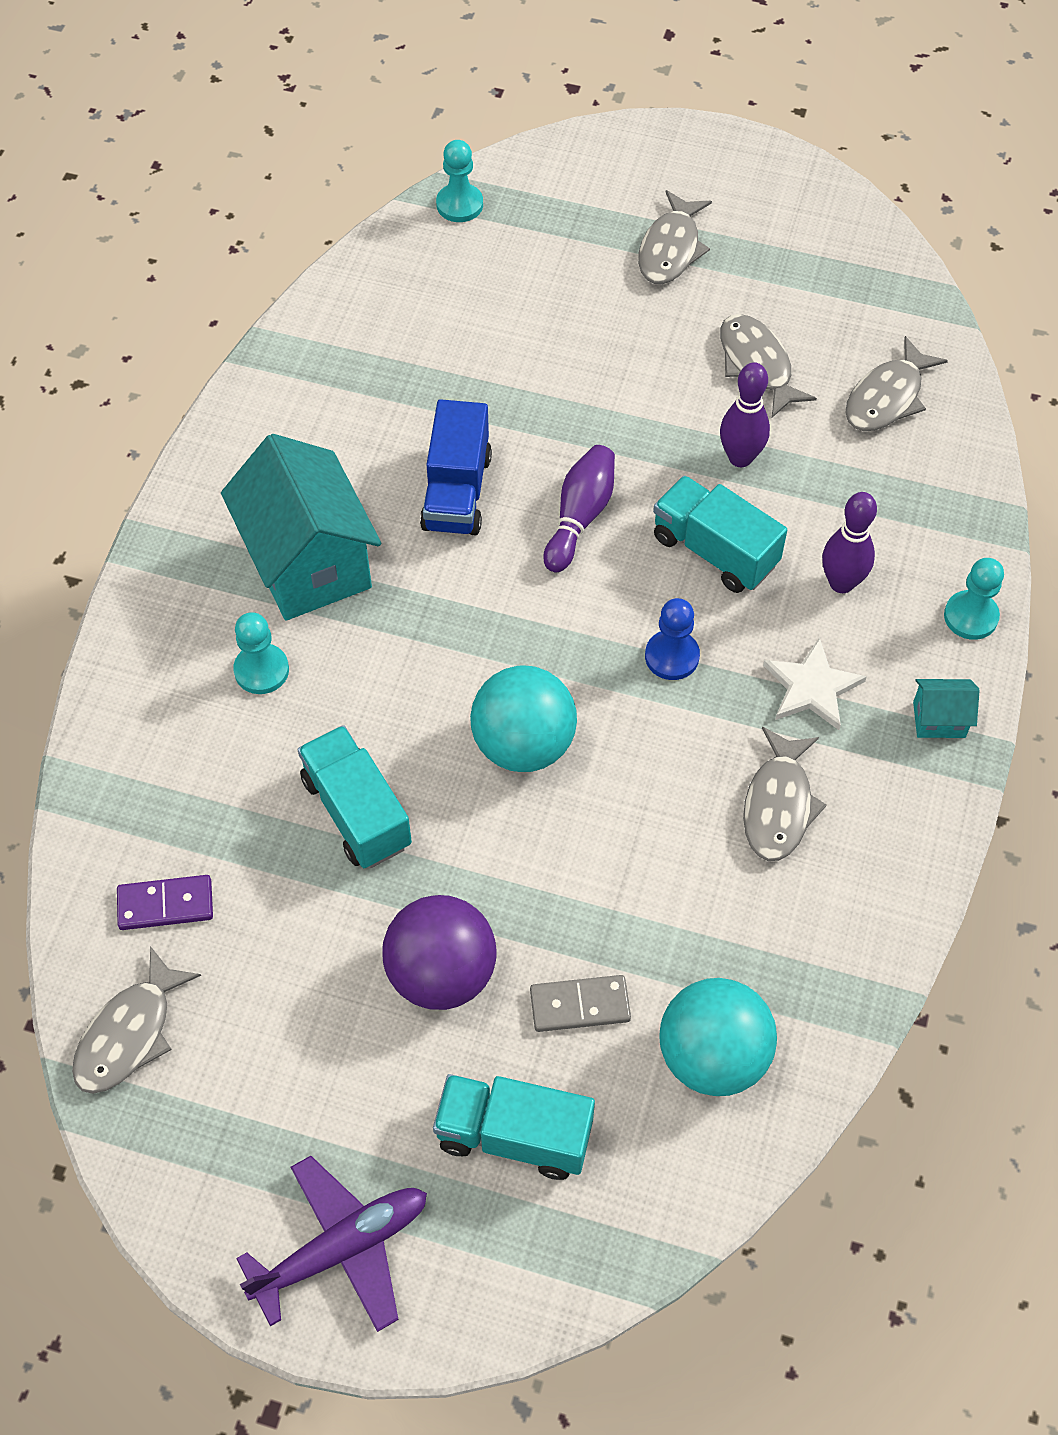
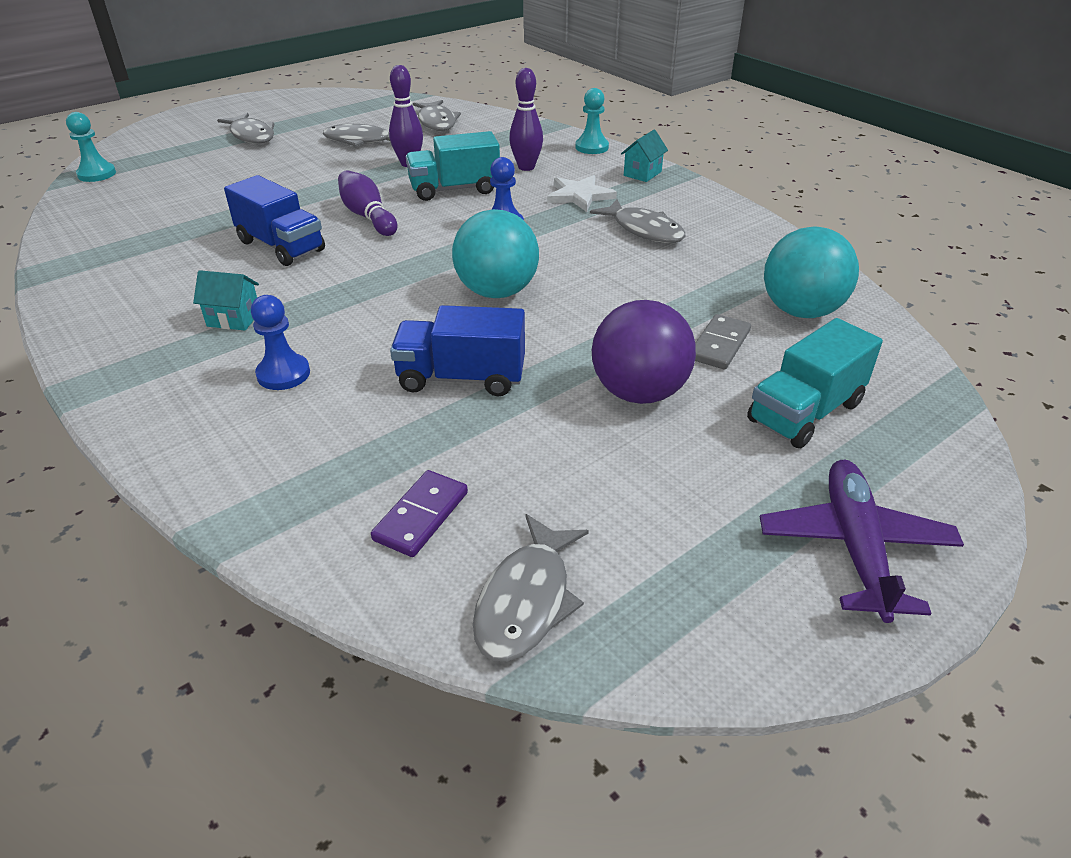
camera: 55 degrees left, 20 degrees down
grey fish [72,946,201,1094] -> grey fish turned 45 degrees clockwise [473,514,589,662]
turquoise house [221,434,381,621] -> turquoise house [193,270,259,331], size x0.43
turquoise pawn [233,612,289,694] -> blue pawn [251,295,310,390]
turquoise truck [298,725,412,868] -> blue truck [390,305,525,396]

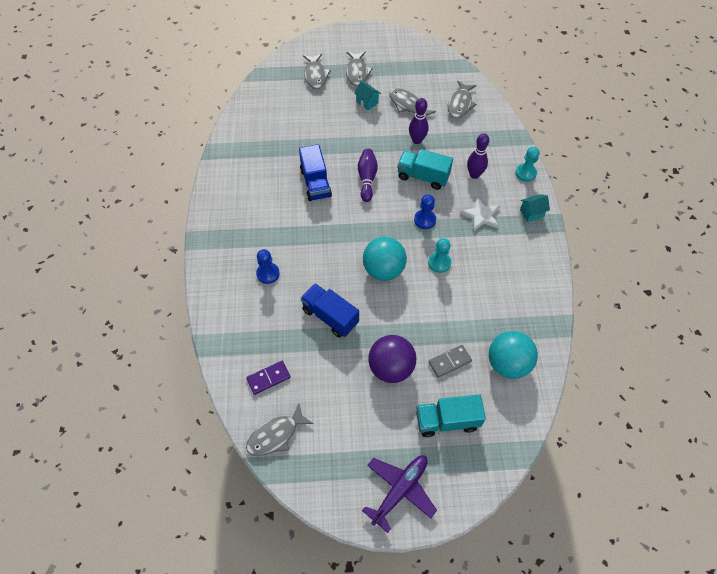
camera: 35 degrees right, 20 degrees up
turquoise pawn [66,112,116,182] -> turquoise pawn moved to [428,238,451,273]
turquoise house [193,270,259,331] -> turquoise house moved to [354,81,381,111]
grey fish [590,199,686,243] -> grey fish moved to [303,54,331,89]

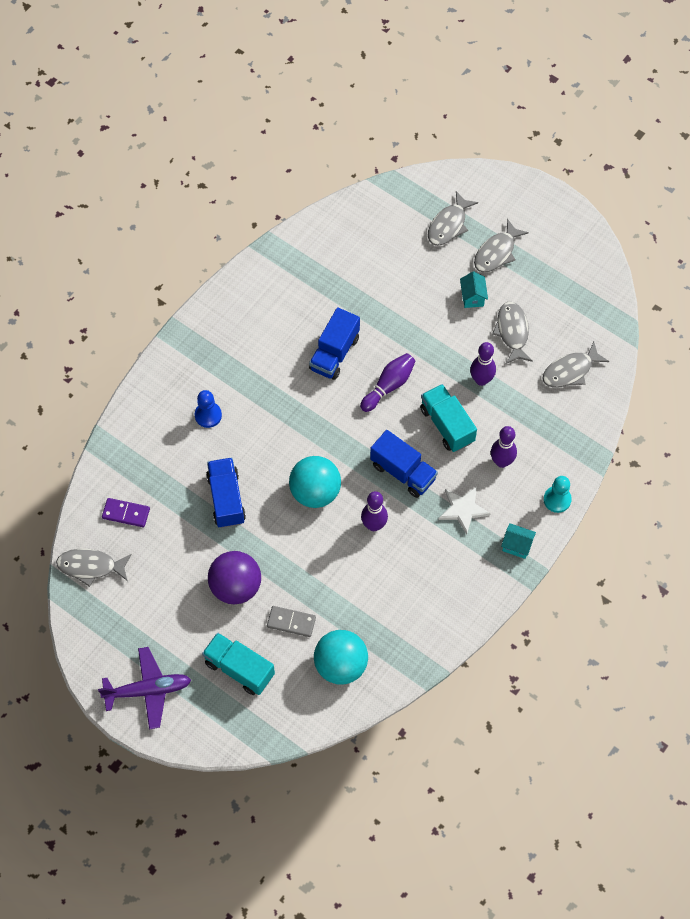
camera: 40 degrees right, 5 degrees up
blue pawn [414,194,436,229] -> blue truck [370,430,438,498]
turquoise pawn [428,238,451,273] -> purple bowling pin [361,491,388,531]

